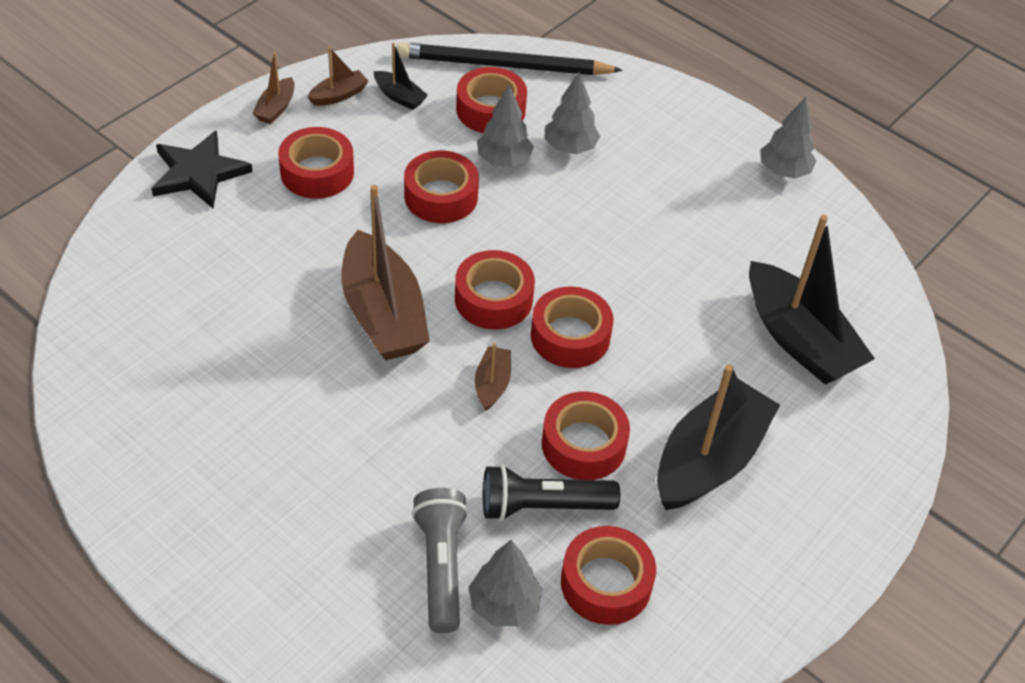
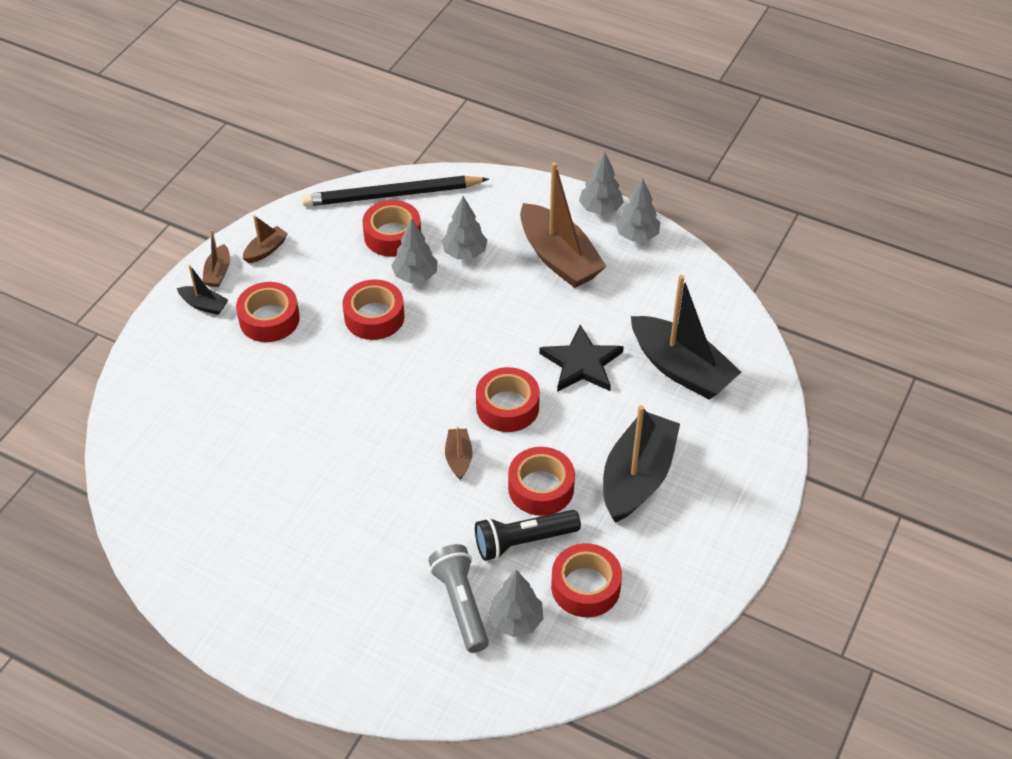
camera: 10 degrees left, 0 degrees up
black star [151,130,253,208] -> black star moved to [539,325,624,392]
brown boat [342,185,430,360] -> brown boat moved to [520,162,607,288]
black boat [374,43,428,110] -> black boat moved to [177,265,228,315]
red tape [455,250,535,330] -> none
none -> grey tree [579,151,624,215]

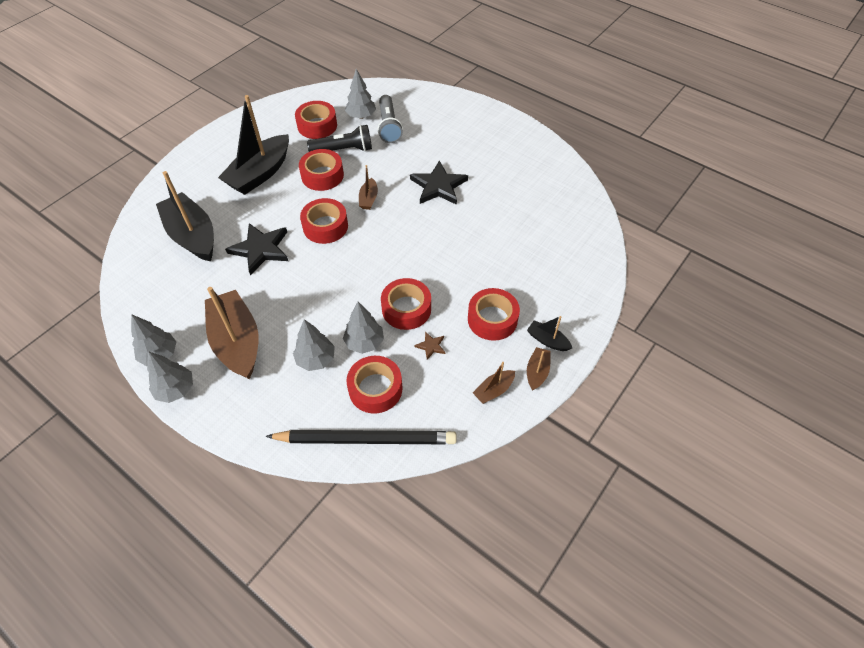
camera: 170 degrees left, 5 degrees up
none -> black star [410,161,468,205]
none -> brown star [415,332,445,360]

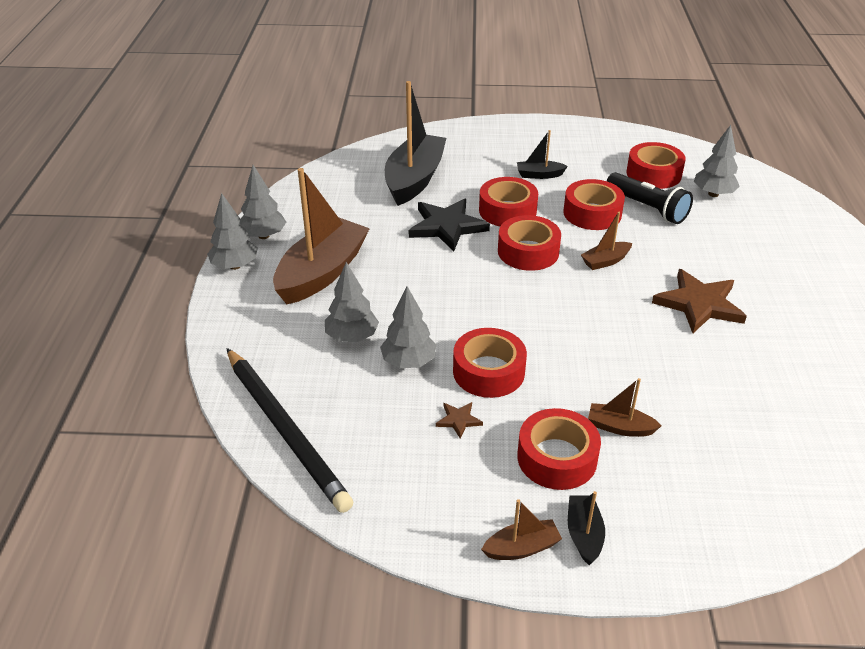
camera: 55 degrees right, 15 degrees down
black boat [218,95,289,195] -> black boat [517,130,568,179], size x0.45
red tape [346,356,403,413] -> red tape moved to [479,177,538,226]
grey flashlight [377,95,403,143] -> none
black star [410,161,468,205] -> brown star [652,269,747,333]
brown boat [473,362,515,404] -> brown boat moved to [588,378,661,437]

